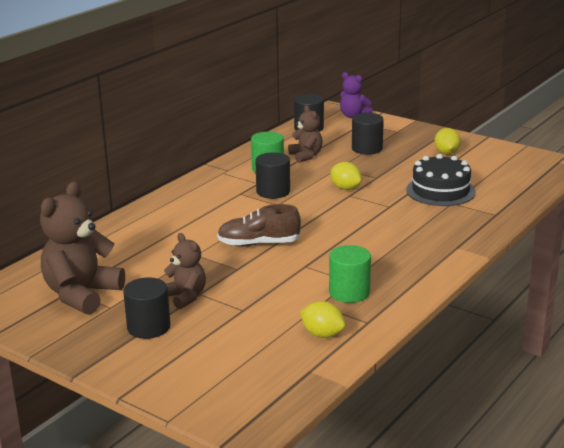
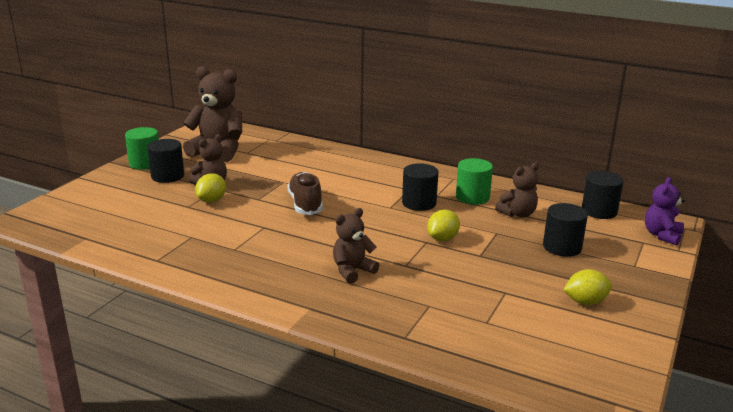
camera: 80 degrees right, 0 degrees up
yellow lemon [300,301,346,338] -> yellow lemon moved to [195,173,226,203]
green cylinder [329,245,371,303] -> green cylinder moved to [125,127,159,170]
black cake [406,154,476,206] -> none
none -> brown teddy bear [333,208,379,284]

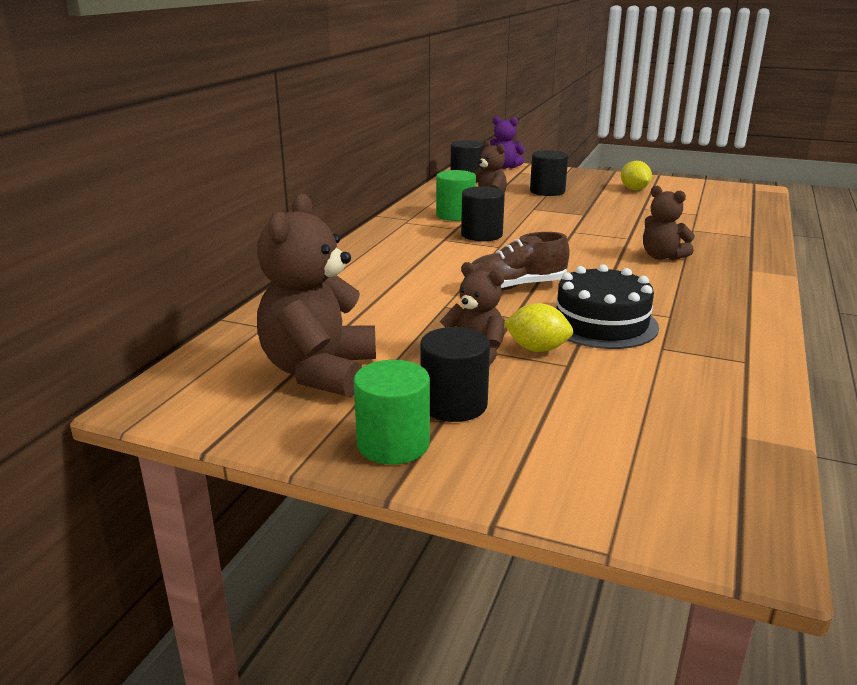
camera: 95 degrees left, 0 degrees up
yellow lemon [427,209,460,241] -> none
none -> black cake [554,264,659,349]

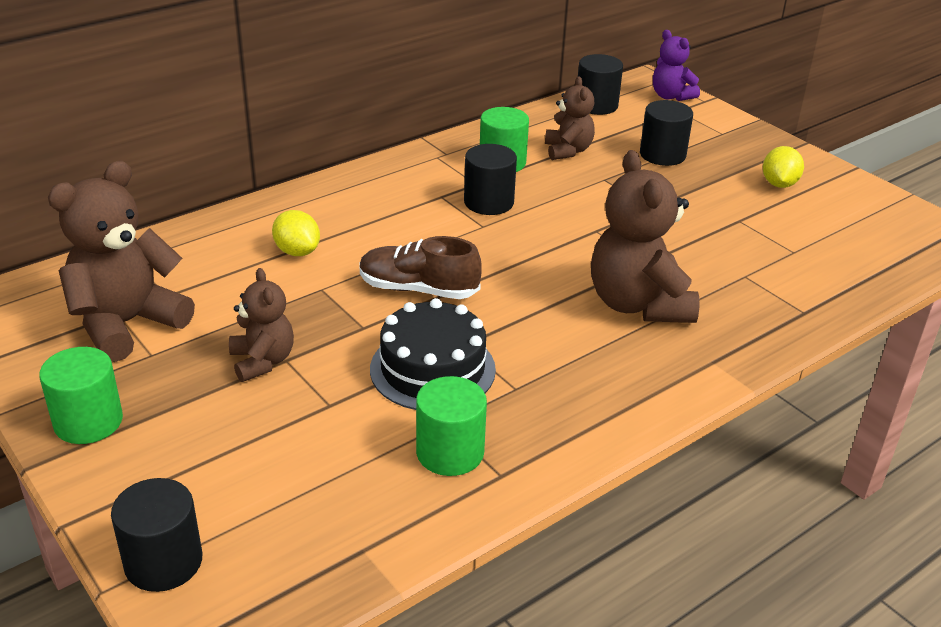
camera: 30 degrees right, 10 degrees up
black cylinder [420,327,490,422] -> black cylinder moved to [111,478,202,592]
yellow lemon [504,303,573,352] -> yellow lemon moved to [272,210,320,256]
brown teddy bear [643,186,695,260] -> brown teddy bear [591,150,699,323], size x1.75
none -> green cylinder [416,376,487,476]

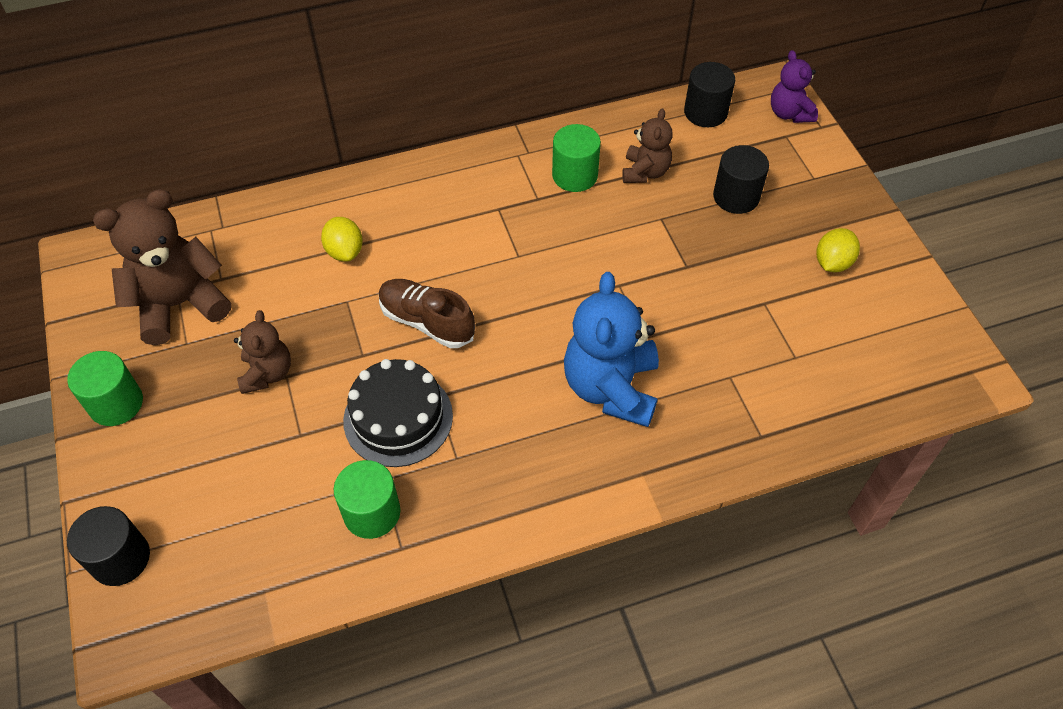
camera: 20 degrees right, 20 degrees up
black cylinder [464,144,517,215] -> none
brown teddy bear [591,150,699,323] -> blue teddy bear [564,272,659,427]

